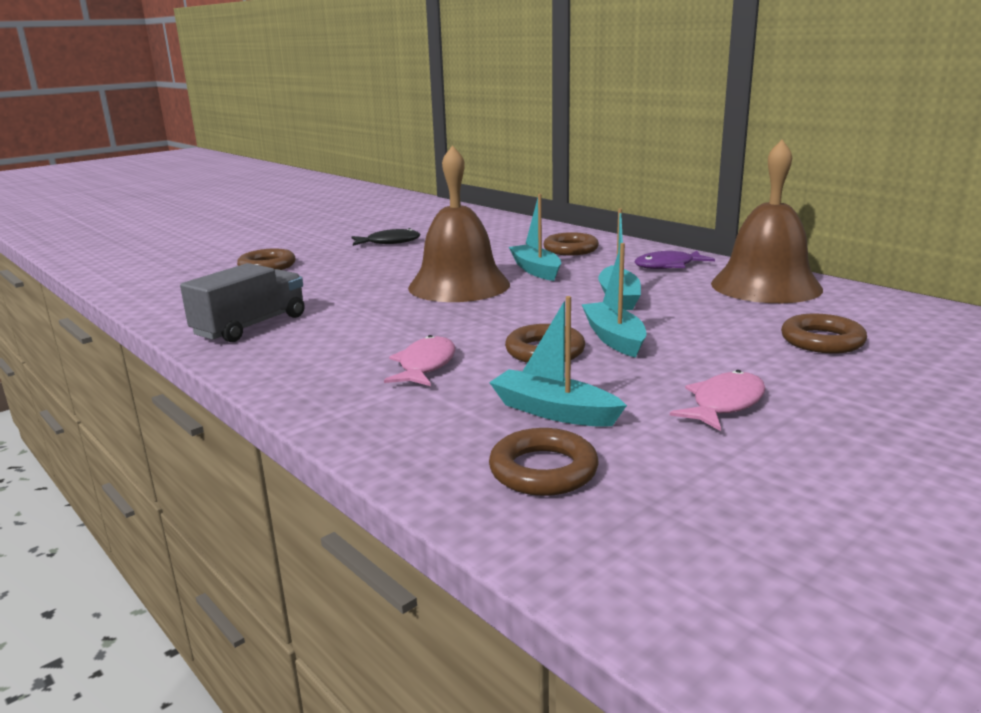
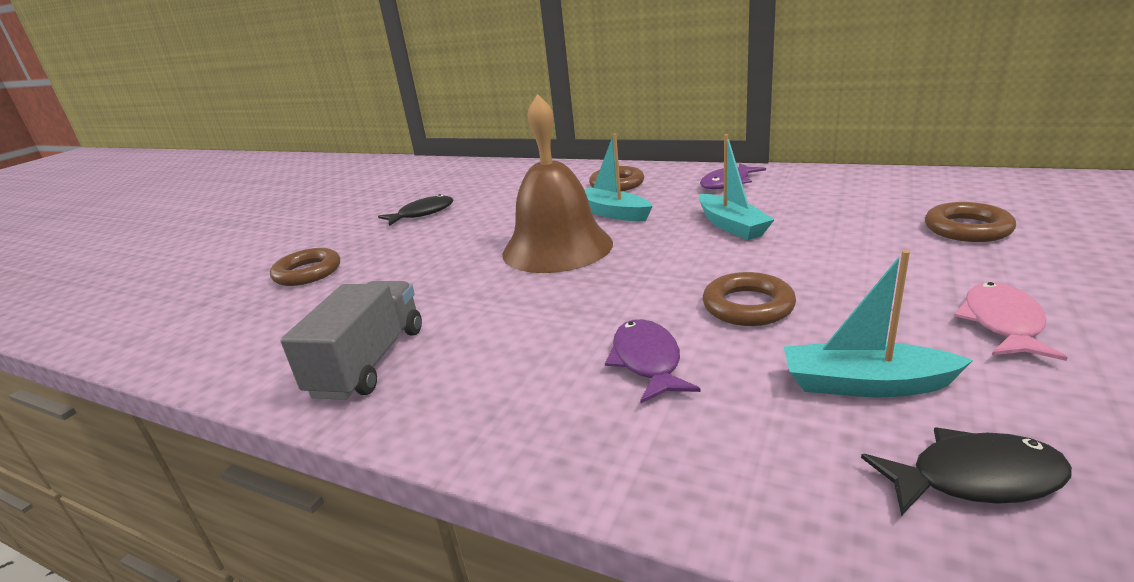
camera: 20 degrees left, 5 degrees up
pink fish [384,335,455,386] -> purple fish [605,319,700,403]
brown ring [489,428,599,496] -> black fish [861,427,1072,516]
turquoise boat [581,243,646,358] -> none
brown bell [711,140,823,303] -> none

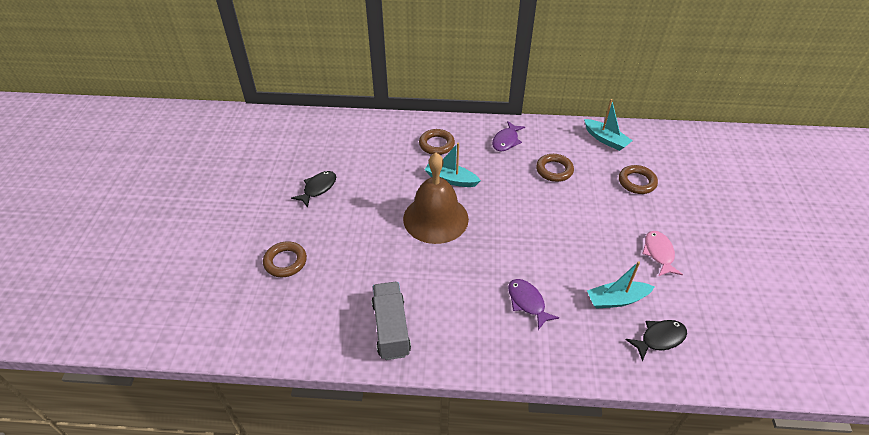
camera: 25 degrees left, 20 degrees up
turquoise boat [699,134,775,240] -> turquoise boat moved to [584,99,633,151]
brown ring [703,272,796,326] -> brown ring moved to [536,154,574,182]

